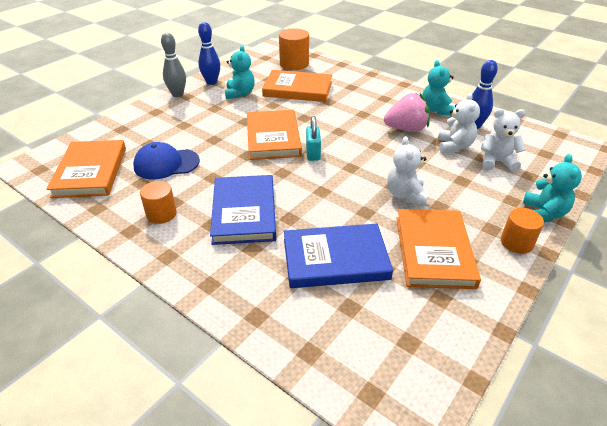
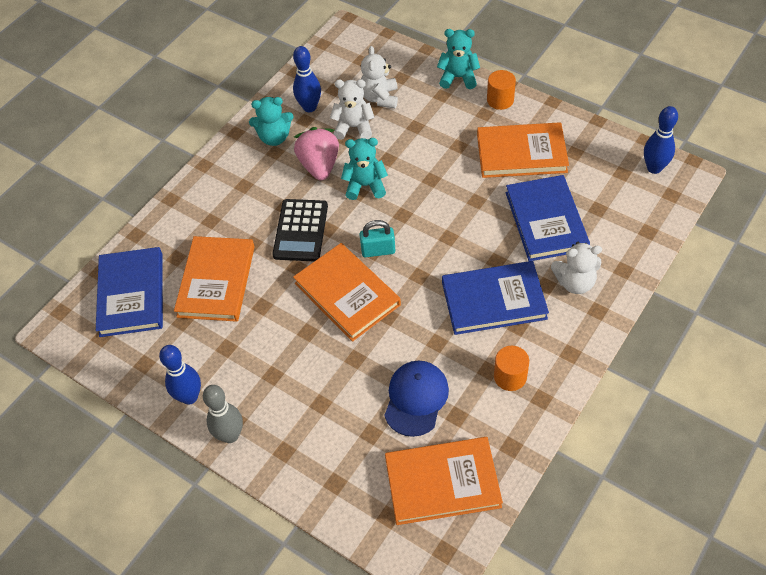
camera: 90 degrees left, 15 degrees up
blue cap [133,142,200,179] -> blue cap turned 150 degrees counterclockwise [384,361,449,437]
turquoise teddy bear [225,45,255,99] -> turquoise teddy bear moved to [341,138,388,200]
orange book [247,110,302,160] -> orange book turned 60 degrees clockwise [293,243,401,342]
orange cylinder [279,28,309,70] -> blue book [96,247,163,337]
white teddy bear [387,136,428,205] -> white teddy bear moved to [551,242,602,294]
none -> black calculator [272,199,328,261]
none -> blue bowling pin [644,106,678,174]

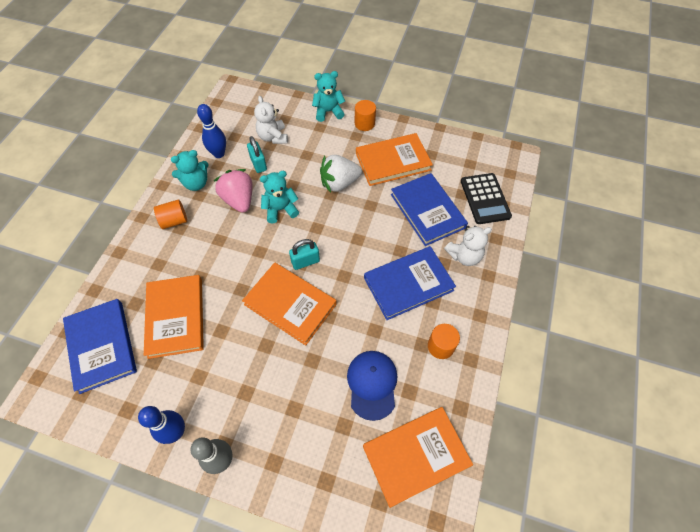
camera: 20 degrees left, 5 degrees up
black calculator [272,199,328,261] -> black calculator moved to [461,173,512,224]
white teddy bear [330,79,375,140] -> turquoise padlock [247,136,267,173]
blue bowling pin [644,106,678,174] -> none
none -> orange cylinder [154,200,187,229]
none -> white strawberry [320,155,362,192]

